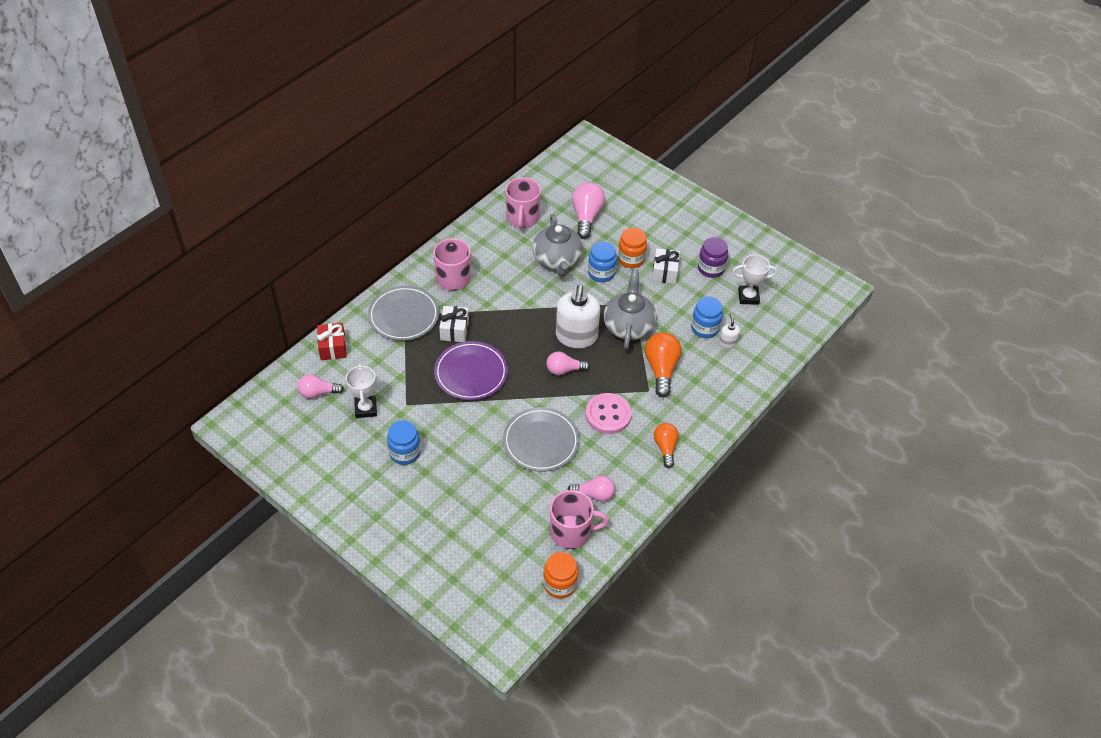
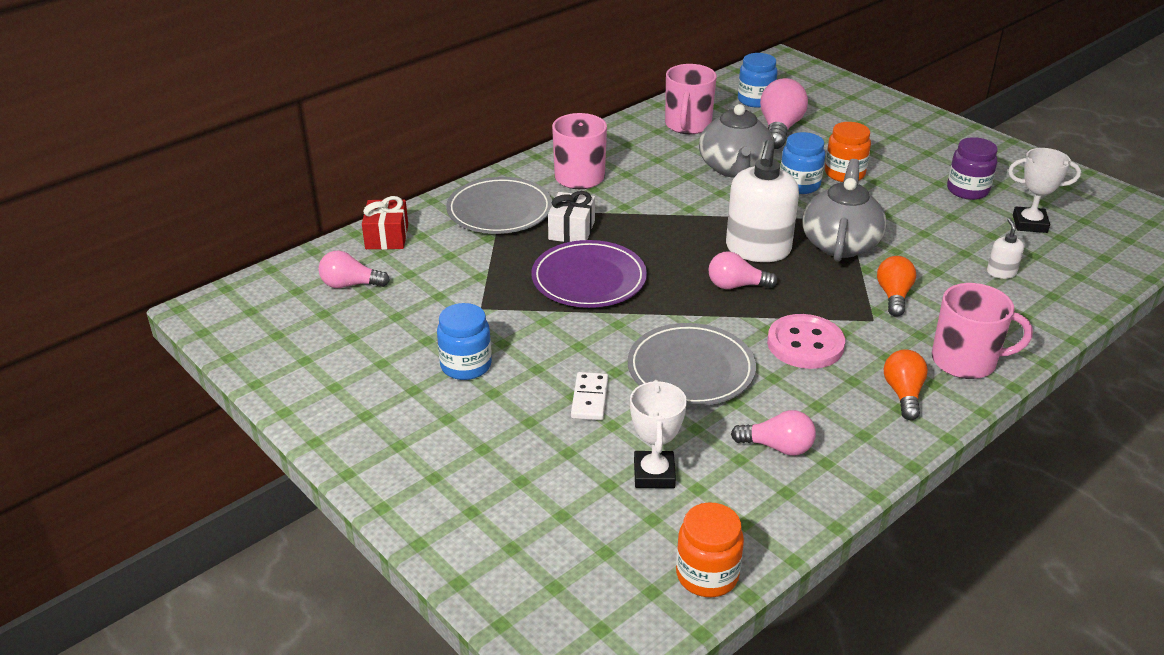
camera: 10 degrees right, 15 degrees down
white trophy [346,363,377,418] -> white trophy moved to [630,380,687,488]
pink mug [550,490,609,549] -> pink mug moved to [932,283,1033,379]
orange light bulb [645,332,681,397] -> orange light bulb [877,256,916,316], size x0.65
white gift [652,248,680,284] -> none
blue jar [691,297,723,338] -> blue jar moved to [738,53,777,108]
none -> white domino [571,372,608,420]

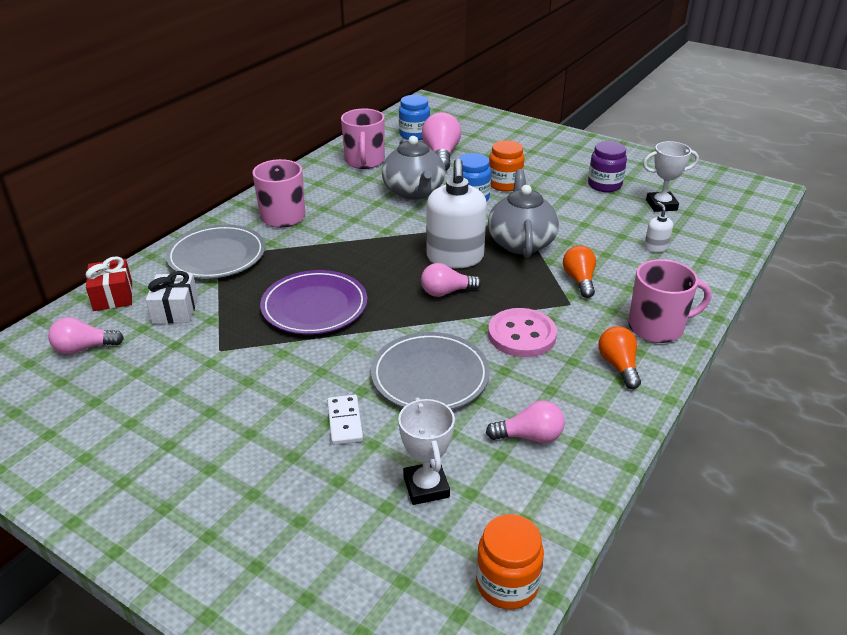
camera: 15 degrees left, 0 degrees up
blue jar [437,303,492,380] -> none
white gift [548,191,595,242] -> white gift moved to [146,271,198,324]

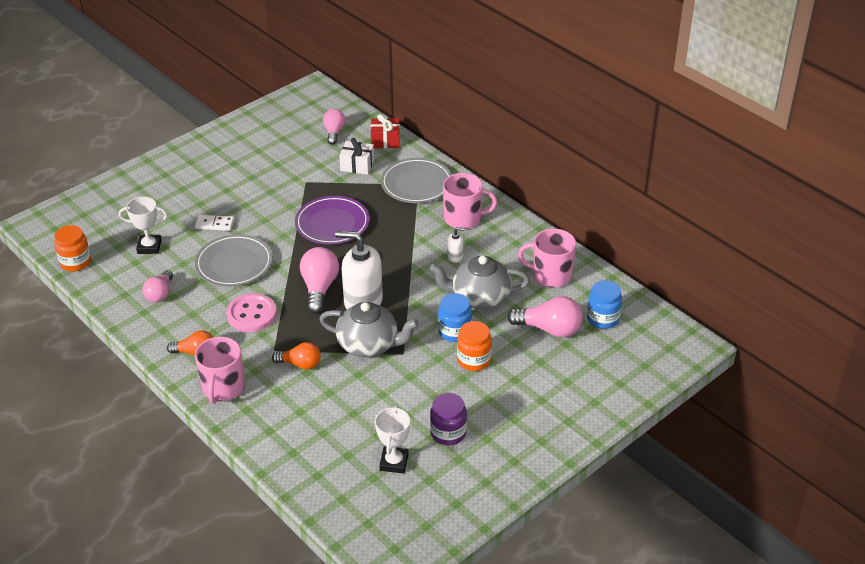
camera: 105 degrees right, 5 degrees up
pink light bulb [421,263,481,297] -> pink light bulb [300,247,339,314], size x1.54
white soap dispenser [644,202,673,253] -> white soap dispenser moved to [447,227,466,263]

